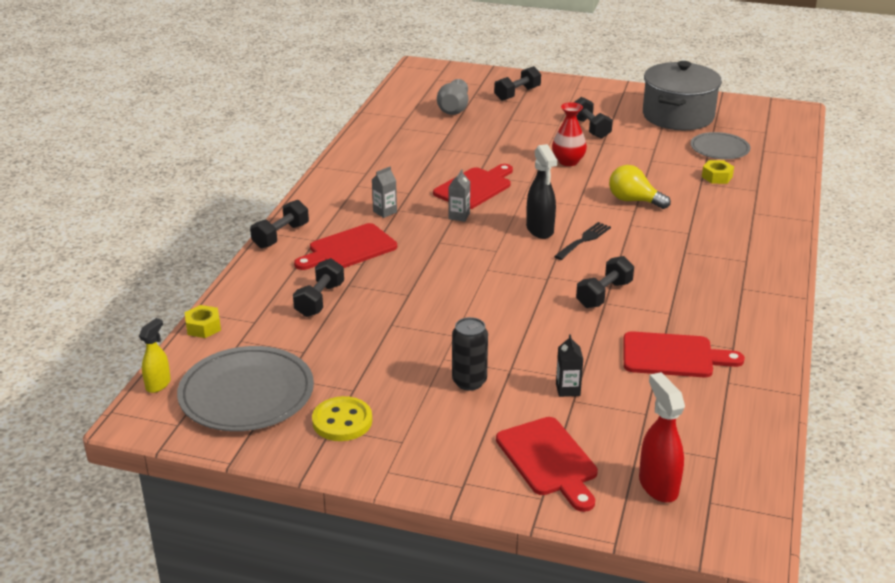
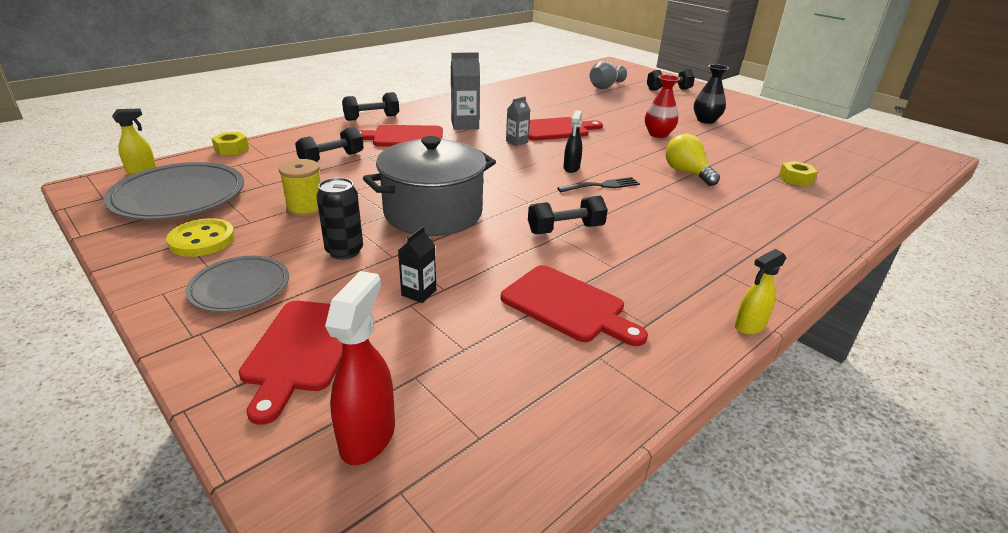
camera: 30 degrees right, 0 degrees up
grey carton [372,166,397,218] -> grey carton [451,52,480,130], size x1.67
black spray bottle [526,144,557,239] -> black spray bottle [563,110,582,173], size x0.64
black dumbbell [573,97,613,139] -> black vase [694,64,729,124]
grey pot [643,61,722,130] -> grey pot moved to [363,136,496,236]
grey plate [690,132,750,159] -> grey plate moved to [186,256,289,312]
none -> yellow spool [279,159,321,218]
none -> yellow spray bottle [734,249,786,335]

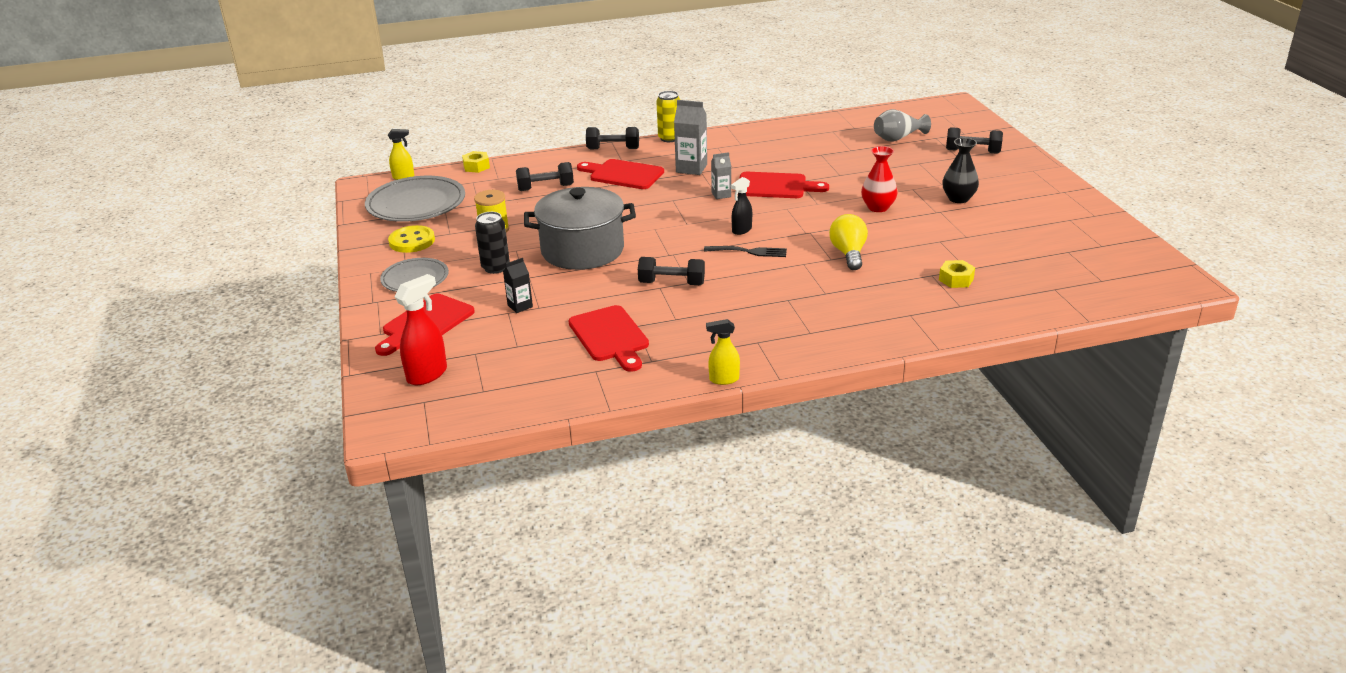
camera: 30 degrees right, 0 degrees up
none -> yellow can [656,91,680,142]

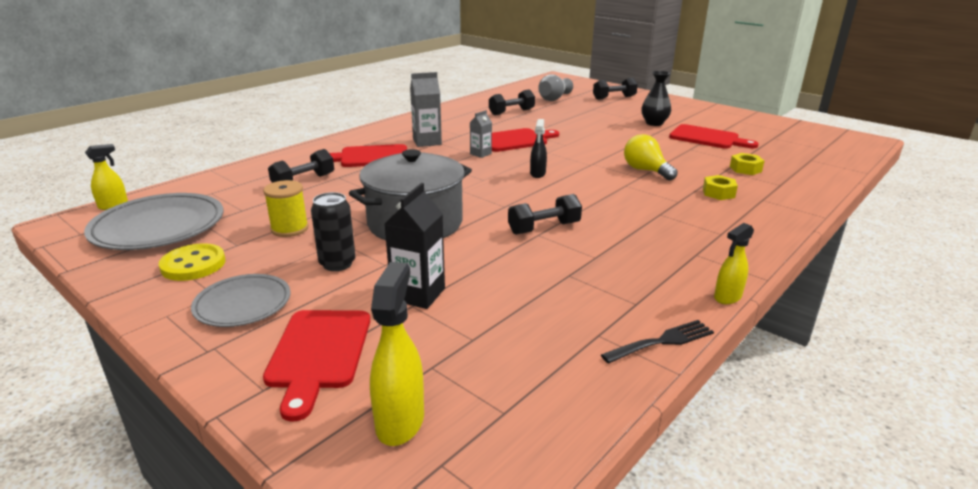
camera: 35 degrees left, 5 degrees down
red spray bottle [395,274,447,385] -> yellow spray bottle [370,262,424,446]
yellow nut [462,151,490,173] -> yellow nut moved to [703,175,738,200]
black carton [503,258,533,313] -> black carton [385,183,445,309], size x1.67
red cutting board [568,305,649,372] -> red cutting board moved to [669,124,759,149]
black dumbbell [586,127,639,149] -> black dumbbell moved to [489,89,535,115]
yellow can [656,91,680,142] -> none
black fork [704,246,787,257] -> black fork moved to [601,320,714,364]
red vase [861,146,898,212] -> none

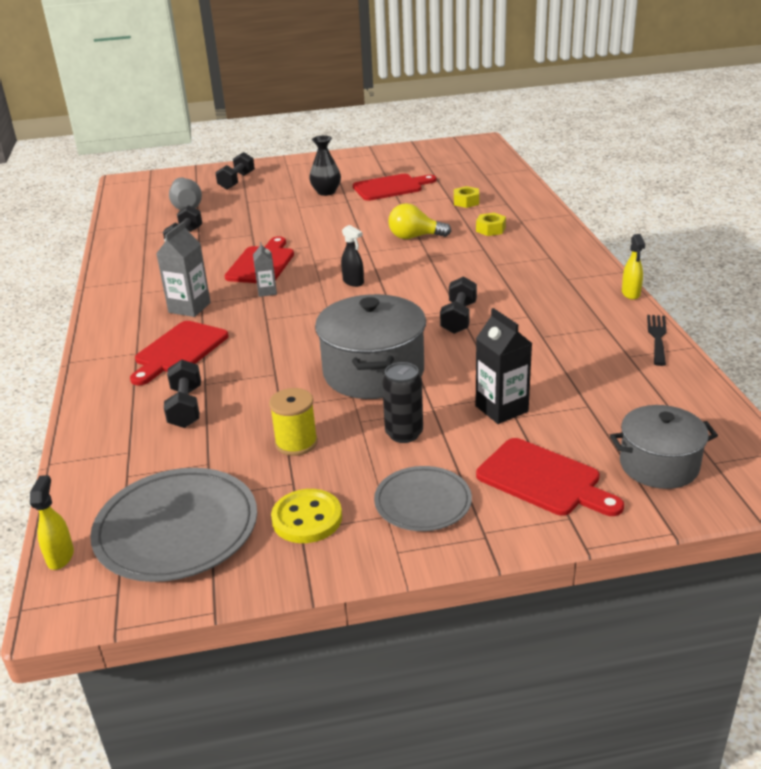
camera: 50 degrees left, 5 degrees up
yellow spray bottle [370,262,424,446] -> grey pot [610,405,718,489]

